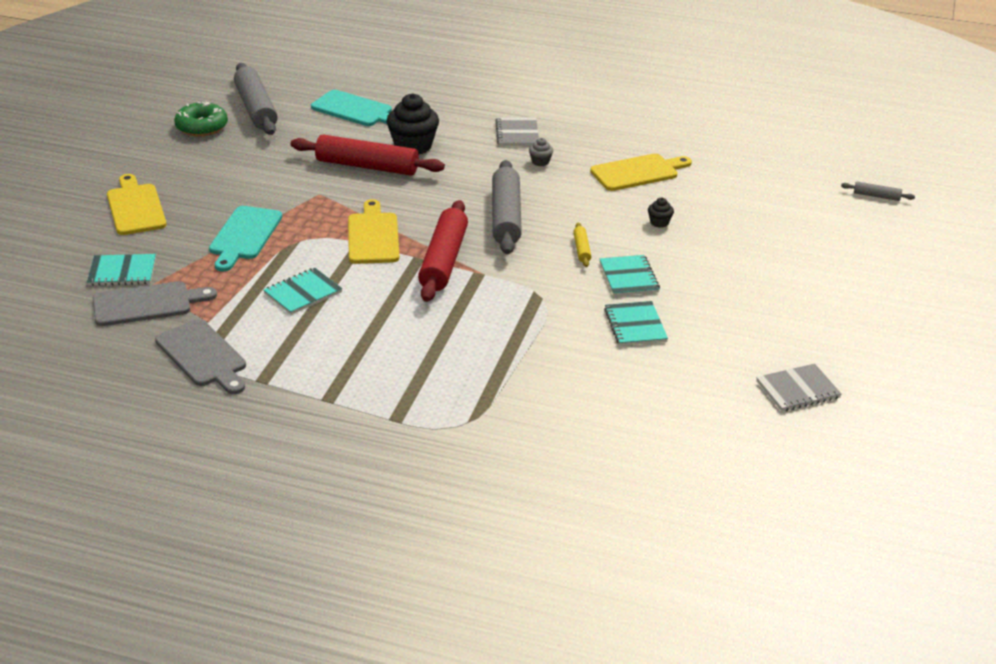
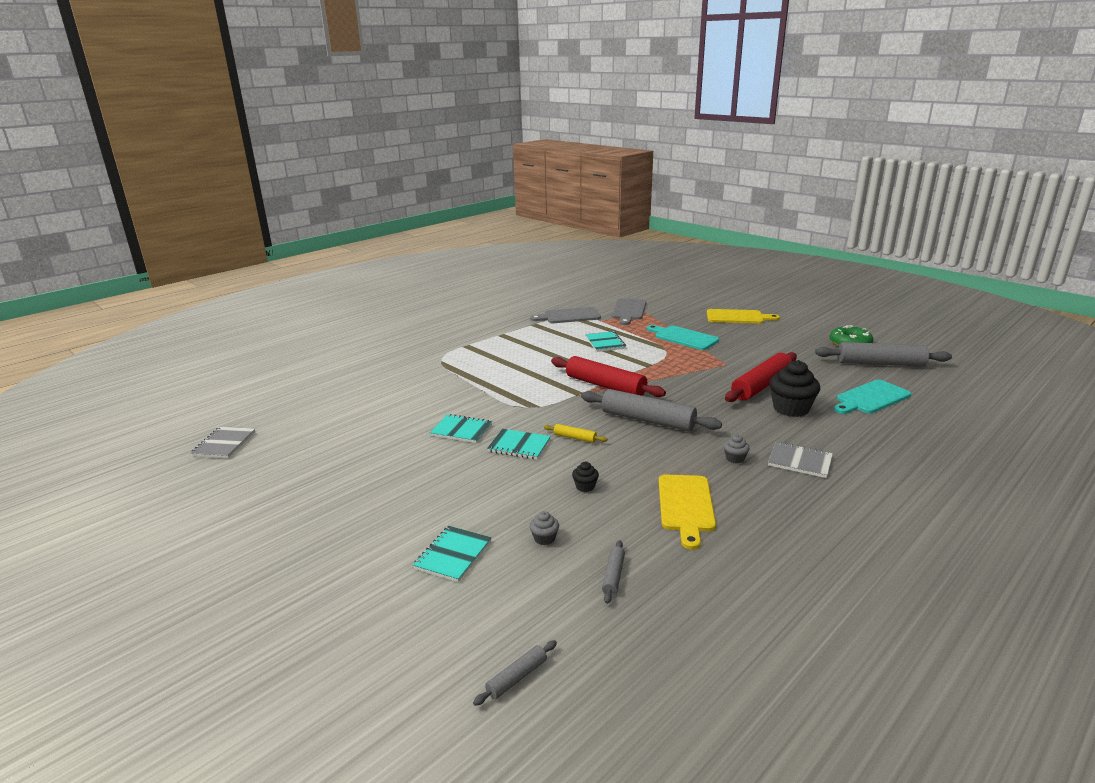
camera: 120 degrees right, 10 degrees down
turquoise notebook [87,254,156,286] -> turquoise notebook moved to [413,526,491,582]
yellow cutting board [348,199,399,264] -> none
grey notebook [756,364,842,412] -> grey notebook moved to [190,427,255,458]
none -> grey cupcake [530,511,559,545]
none -> grey rolling pin [602,540,625,604]

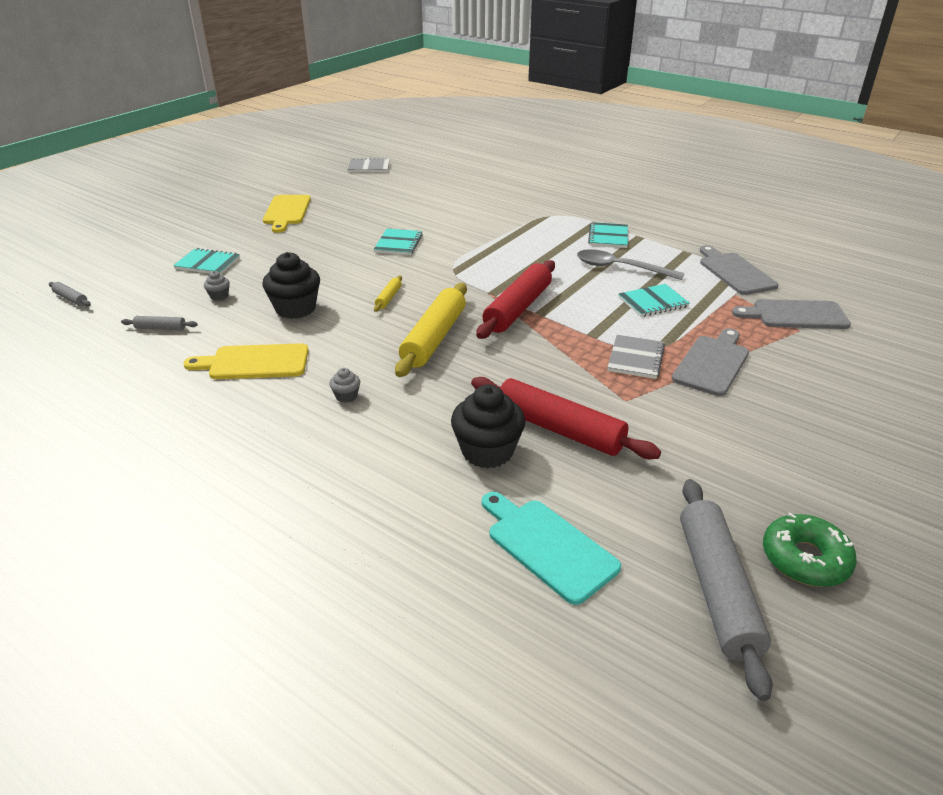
camera: 80 degrees right, 10 degrees up
turquoise notebook [487,429,551,459] -> turquoise notebook moved to [588,222,628,248]
black cupcake [572,462,599,492] -> black cupcake [263,252,320,319], size x2.17
grey rolling pin [581,389,722,431] -> yellow rolling pin [395,283,467,377]
turquoise cutting board [647,325,719,350] -> grey cutting board [672,328,749,396]
yellow cutting board [707,309,780,324] -> yellow cutting board moved to [263,195,311,233]
grey notebook [768,442,833,478] -> grey notebook moved to [607,335,665,379]
none -> grey spoon [577,249,685,280]

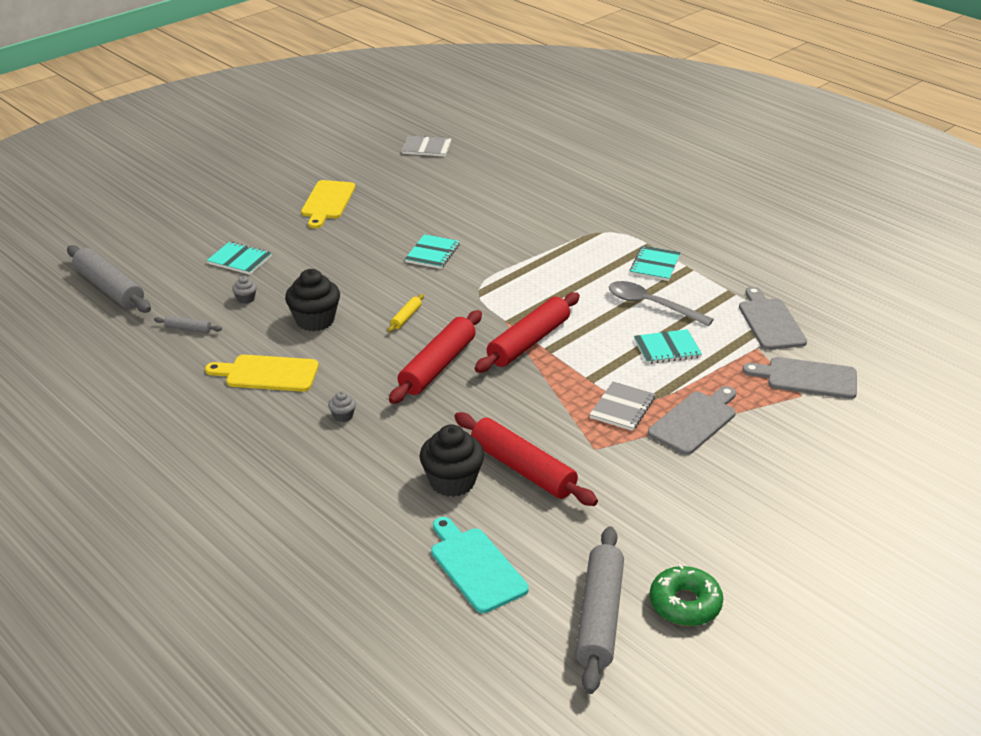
camera: 10 degrees right, 0 degrees up
grey rolling pin [49,282,91,306] -> grey rolling pin [67,245,151,313], size x2.26
yellow rolling pin [395,283,467,377] -> red rolling pin [389,310,482,404]

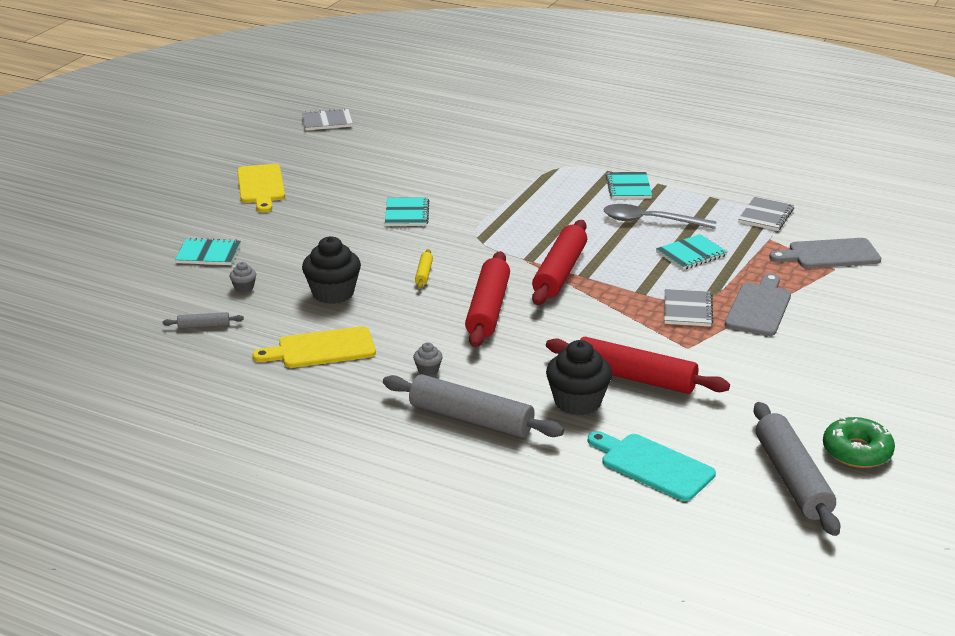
camera: 20 degrees left, 5 degrees down
grey rolling pin [67,245,151,313] -> grey rolling pin moved to [383,374,564,438]
grey cutting board [739,287,807,350] -> grey notebook [738,197,794,231]

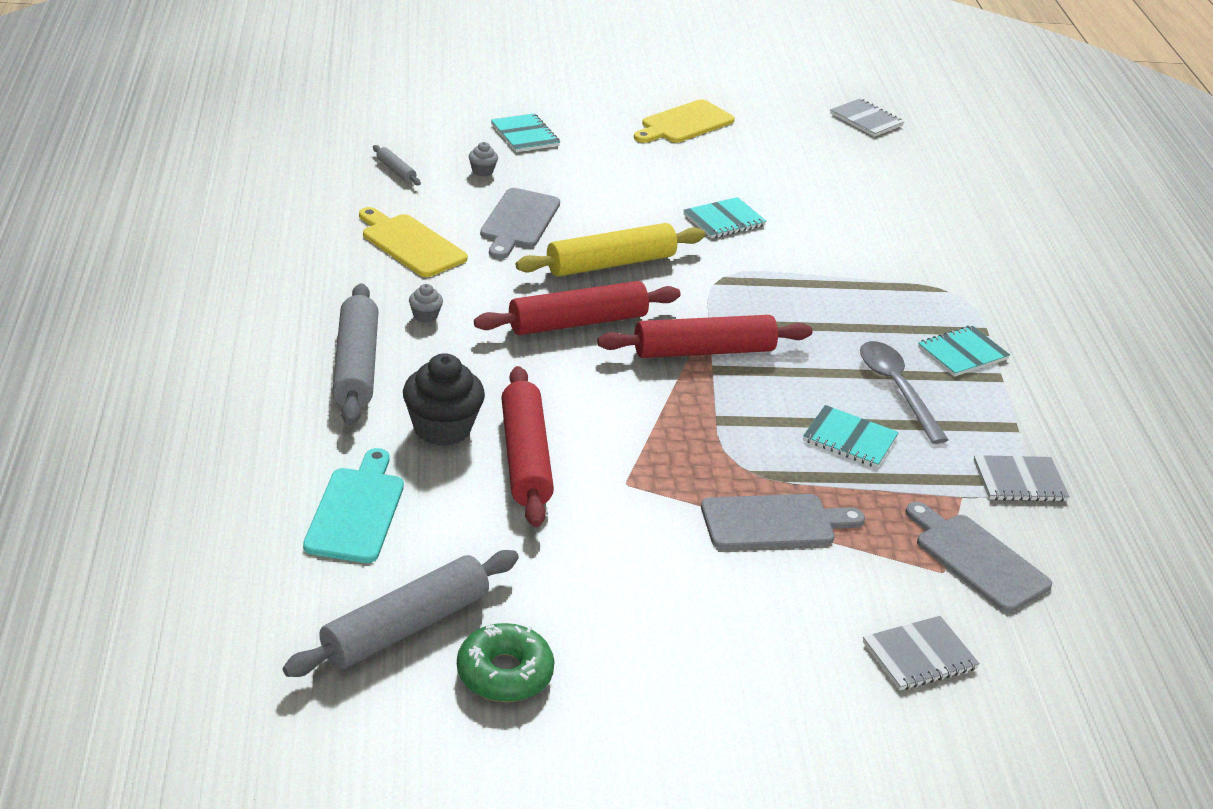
camera: 55 degrees right, 5 degrees up
black cupcake [302,236,361,304] -> grey cutting board [480,188,560,259]
yellow rolling pin [415,249,433,289] -> yellow rolling pin [516,223,705,277], size x2.26
grey notebook [664,289,713,327] -> grey notebook moved to [863,616,980,690]

